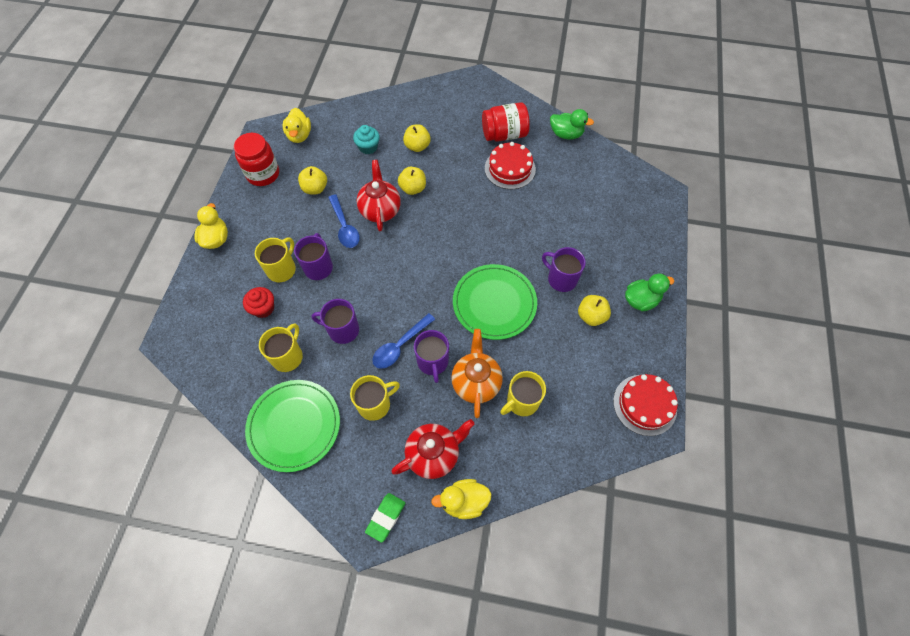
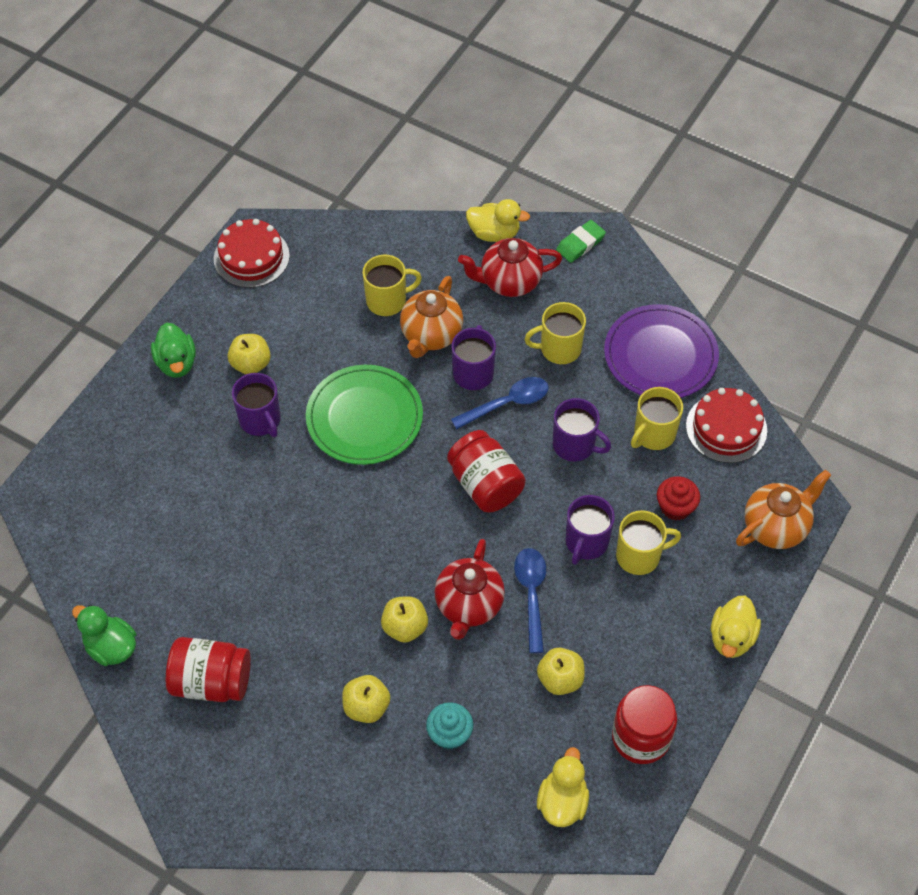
camera: 160 degrees left, 5 degrees down
green plate [245,380,340,472] -> purple plate [604,304,719,398]
yellow mug [255,237,296,282] -> yellow mug turned 150 degrees counterclockwise [616,510,681,575]
red cake [485,142,536,189] -> red cake moved to [686,388,767,463]
green duck [625,274,674,311] -> green duck turned 105 degrees counterclockwise [151,323,196,378]
none -> red jar [447,430,526,512]
none -> orange teapot [736,470,831,549]

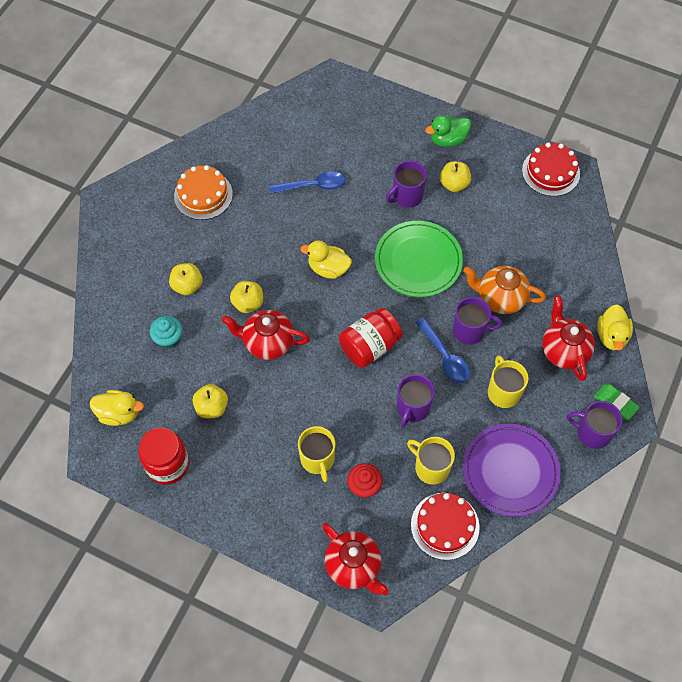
camera: 85 degrees right, 5 degrees up
green duck [72,605,136,666] -> none
red jar [166,637,251,702] -> orange cake [174,165,233,220]
yellow mug [363,255,422,316] -> none
blue spoon [514,548,546,653] -> blue spoon moved to [269,172,345,194]
purple mug [565,495,615,565] -> purple mug moved to [567,401,622,449]
yellow duck [711,596,761,658] -> yellow duck moved to [300,241,352,279]
orange teapot [736,470,831,549] -> red teapot [322,523,389,596]

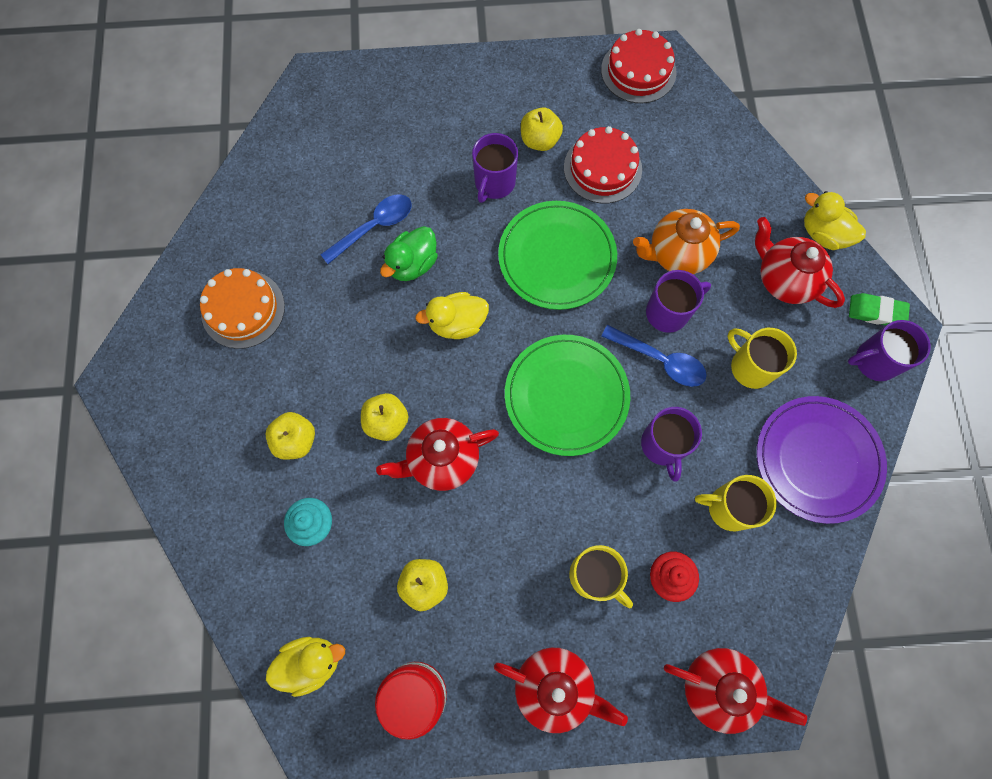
camera: 30 degrees left, 10 degrees up
red jar [339,308,402,368] -> green plate [505,335,630,456]
red cake [411,493,480,560] -> red cake moved to [564,126,642,203]
green duck [425,115,471,147] -> green duck moved to [380,226,438,281]
yellow duck [597,304,633,350] -> yellow duck turned 150 degrees clockwise [804,191,866,250]
none -> red teapot [494,648,628,733]

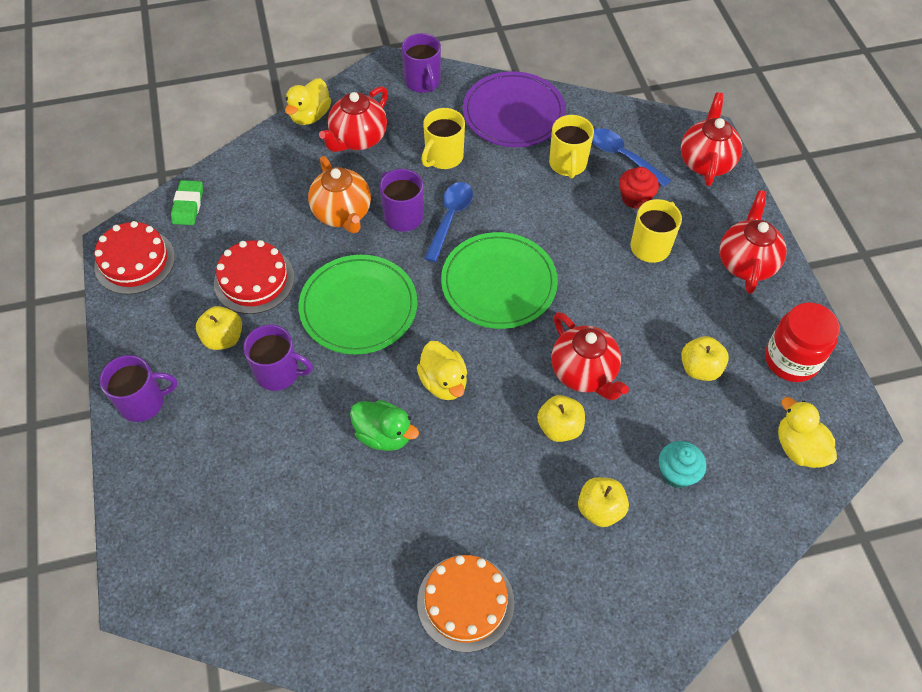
camera: 100 degrees left, 15 degrees down
blue spoon [320,195,412,264] -> blue spoon moved to [592,128,671,187]
purple mug [641,407,702,482] -> purple mug moved to [100,355,177,422]
green eraser [849,293,910,325] -> green eraser moved to [171,180,203,225]

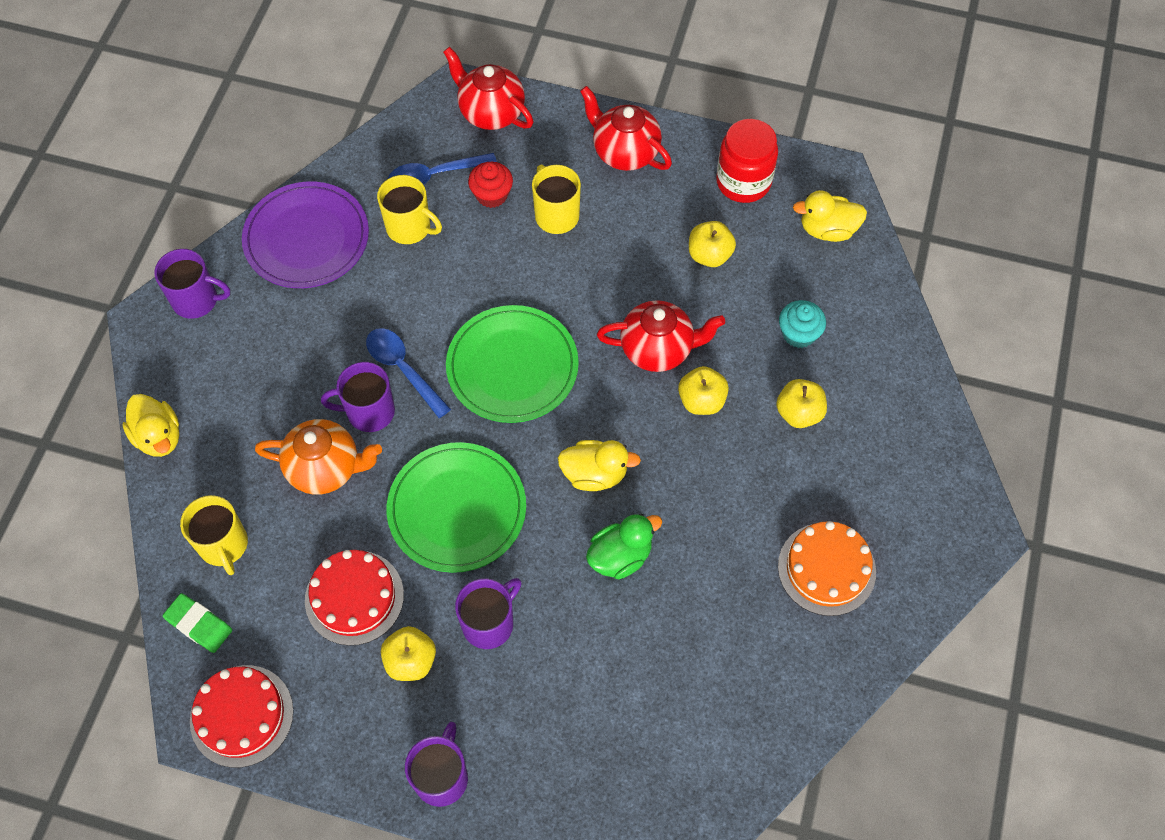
camera: 60 degrees left, 5 degrees up
red teapot [319,86,388,152] -> none
yellow mug [422,108,465,169] -> yellow mug moved to [180,495,248,575]

